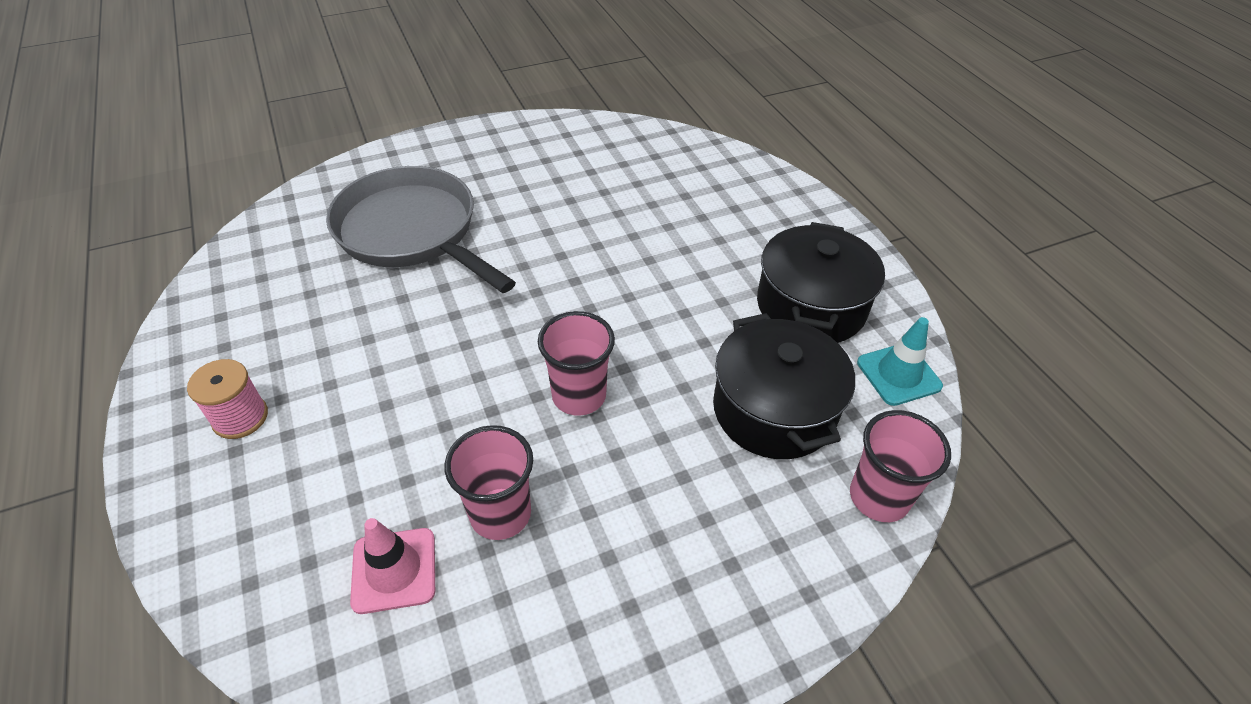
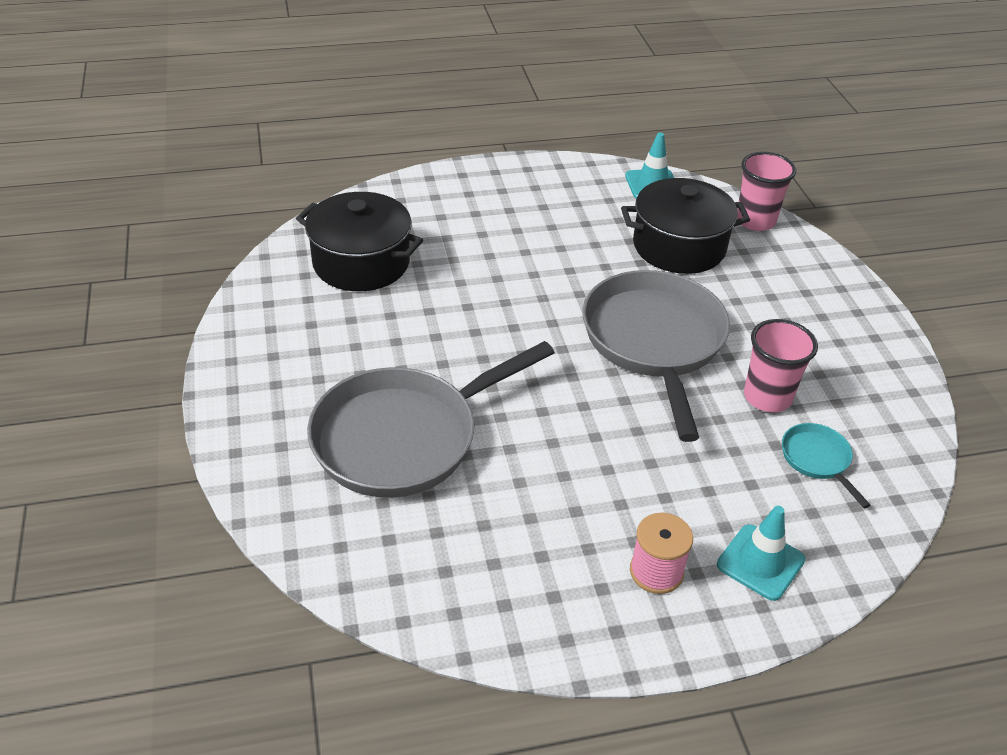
camera: 80 degrees left, 5 degrees down
pink traffic cone [350,518,435,614] -> turquoise pan [782,423,870,508]
pink cup [538,311,615,416] -> grey pan [582,270,730,442]
black pot [757,222,885,343] -> black pot moved to [296,192,423,291]
none -> turquoise traffic cone [717,506,805,601]

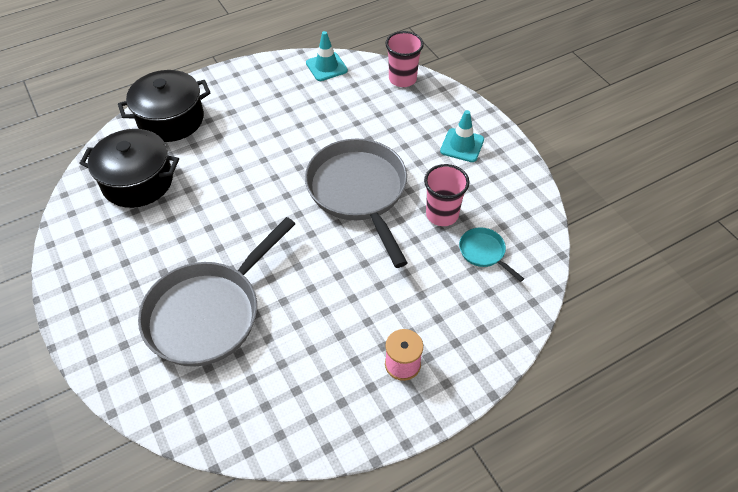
camera: 15 degrees left, 10 degrees up
black pot [621,178,750,274] -> black pot moved to [118,70,211,142]
turquoise traffic cone [717,506,805,601] -> turquoise traffic cone moved to [440,110,484,162]

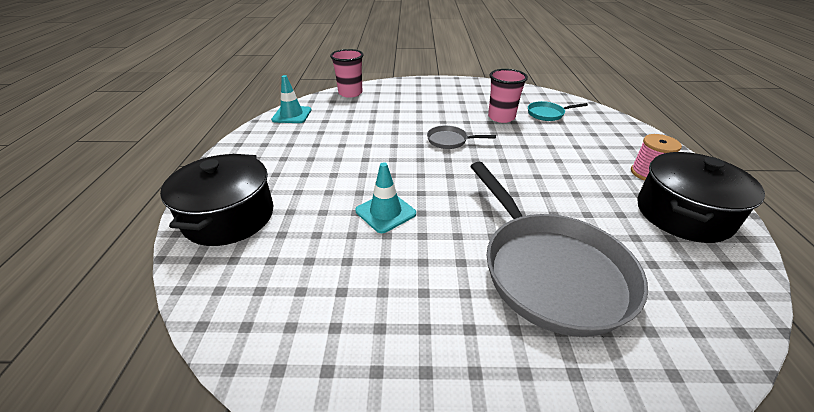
camera: 60 degrees left, 15 degrees down
black pot [79,129,179,208] -> black pot moved to [637,152,765,243]
grey pan [305,139,407,268] -> grey pan [427,125,496,149], size x0.43
turquoise traffic cone [440,110,484,162] -> turquoise traffic cone moved to [355,162,416,233]

